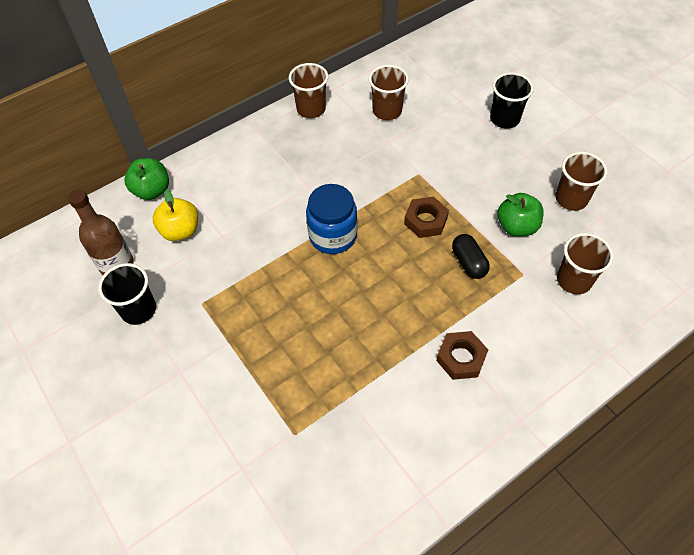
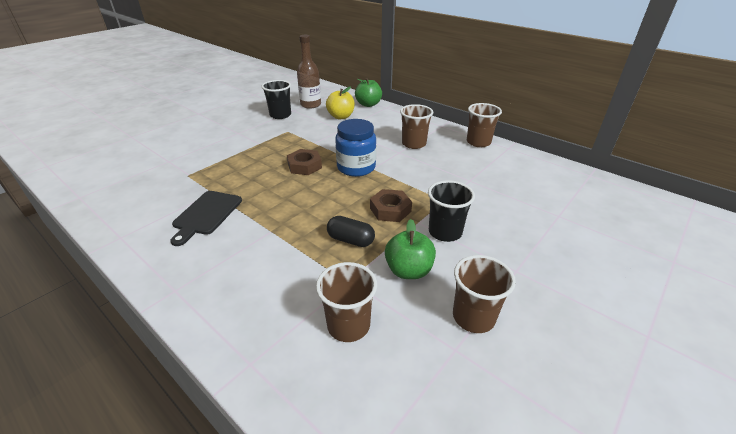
camera: 75 degrees right, 20 degrees down
brown cup [369,65,409,120] -> brown cup moved to [400,104,433,149]
brown nut [436,331,488,380] -> brown nut moved to [287,149,322,175]
black capsule [452,234,490,279] -> black capsule turned 60 degrees clockwise [327,216,375,247]
black cup [490,73,534,129] -> black cup moved to [428,180,475,242]
none -> black cutting board [170,191,242,246]

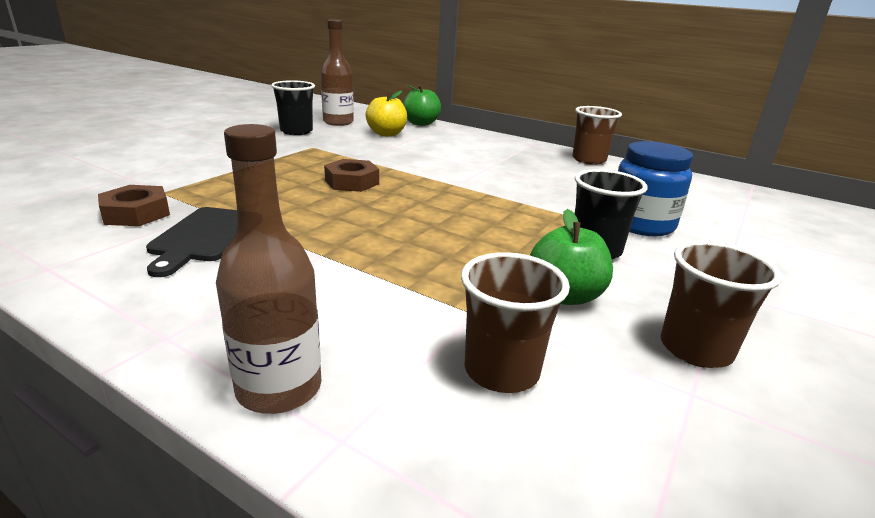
camera: 10 degrees left, 10 degrees down
black capsule [327,216,375,247] -> none
blue jar [335,119,376,177] -> blue jar moved to [618,141,693,236]
brown nut [370,189,412,222] -> brown nut moved to [98,185,170,226]
brown cup [400,104,433,149] -> none
none -> brown bottle [216,124,321,414]

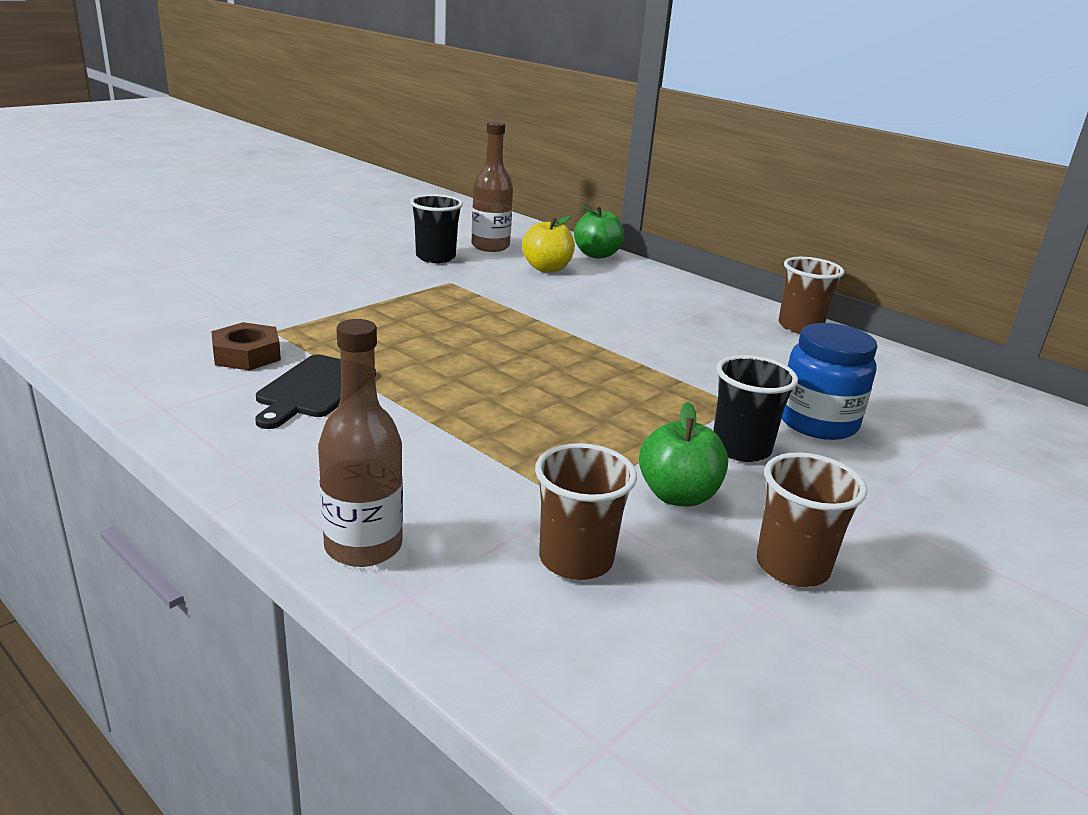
camera: 10 degrees right, 0 degrees up
brown nut [324,159,379,192] -> none

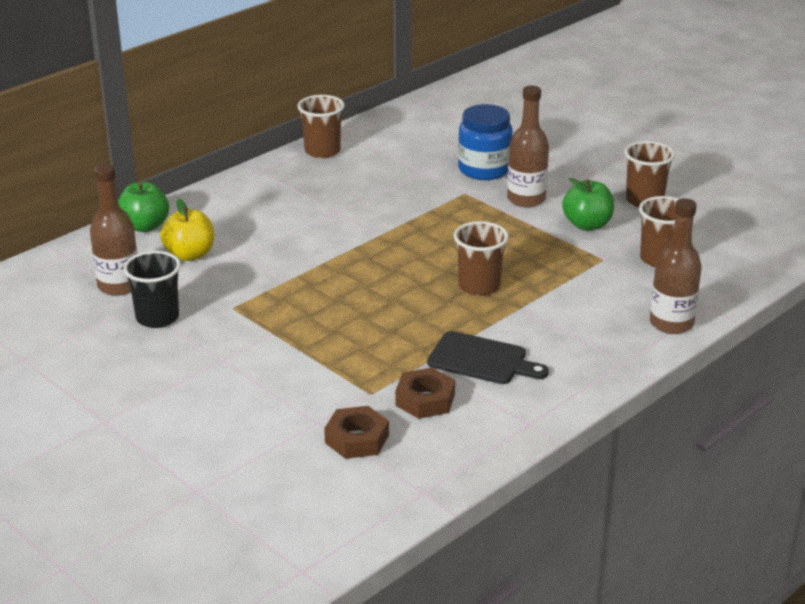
camera: 85 degrees left, 5 degrees up
black cup [713,355,798,462] -> brown bottle [507,86,549,207]
none -> brown nut [324,406,389,459]
none -> brown cup [454,221,509,296]

